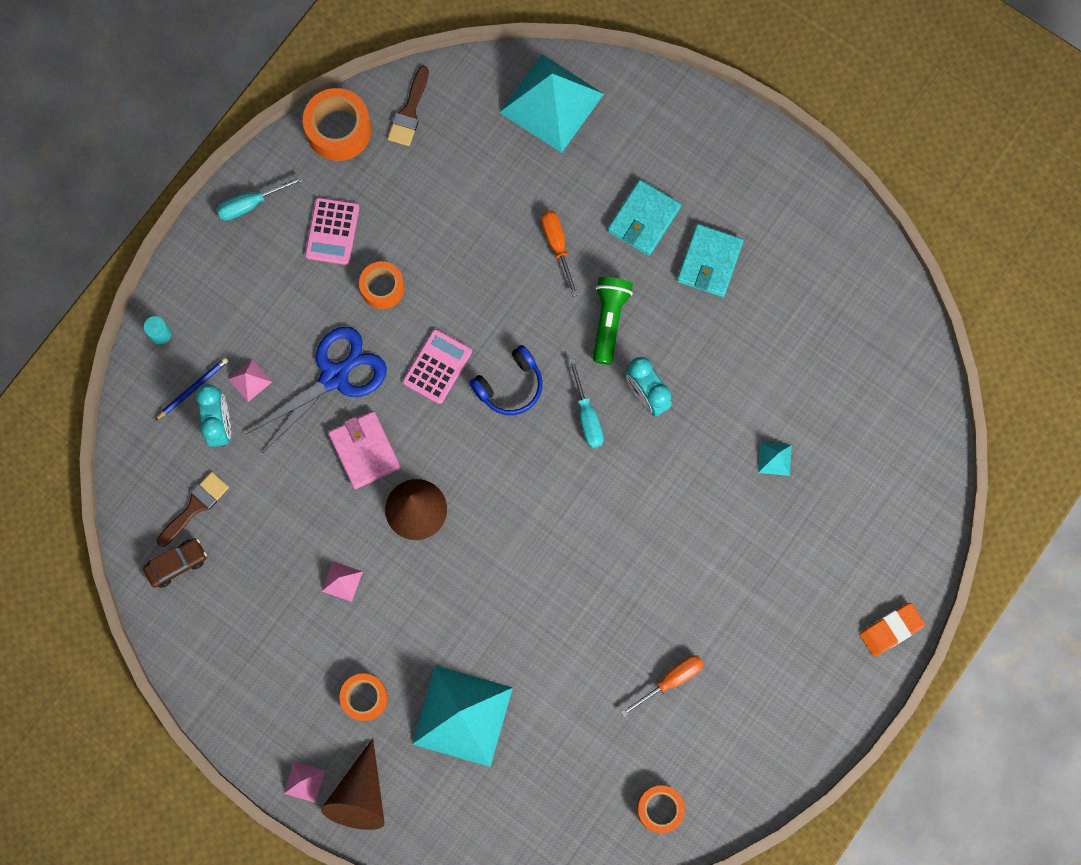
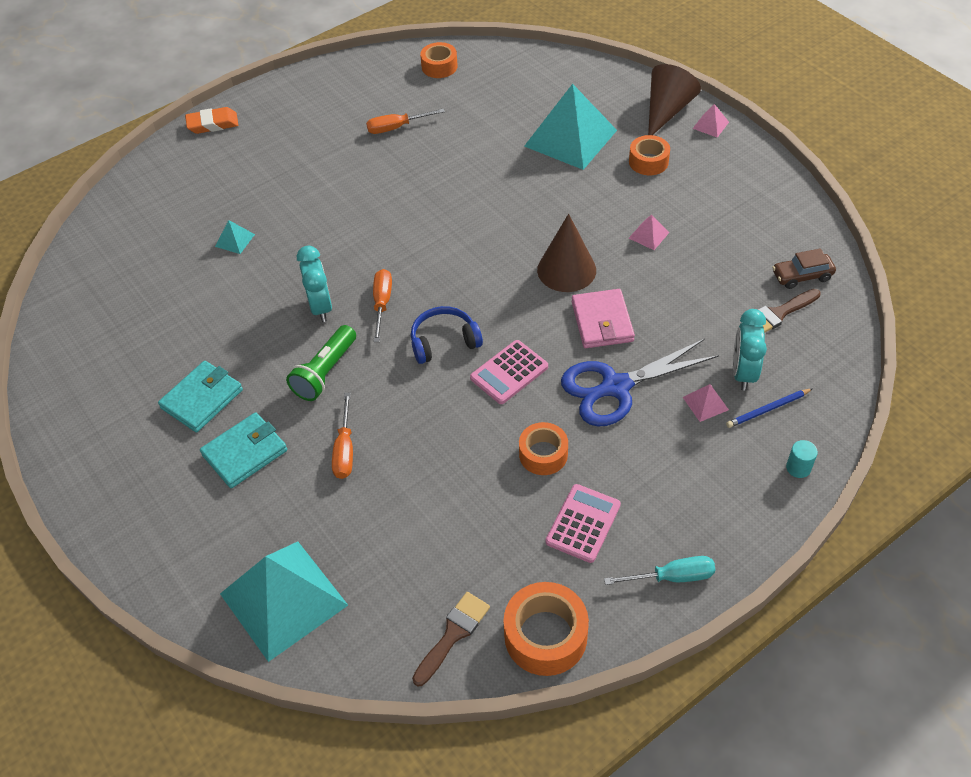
camera: 160 degrees left, 25 degrees down
turquoise screwdriver [569,358,604,448] -> orange screwdriver [373,269,392,342]

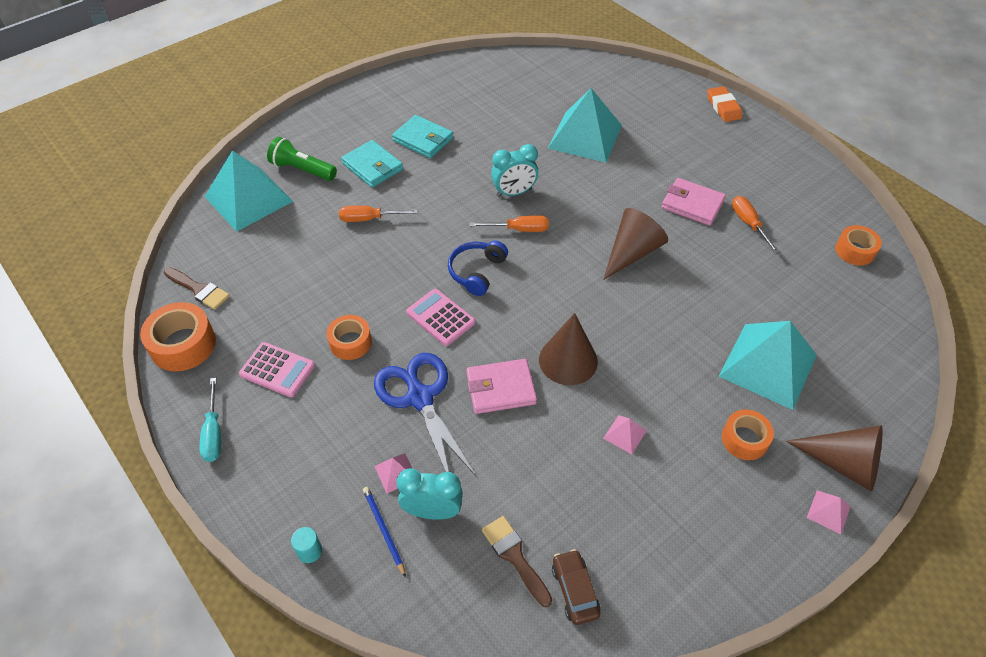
camera: 85 degrees right, 0 degrees up
turquoise pyramid [215,220,255,254] -> turquoise pyramid [548,88,622,163], size x2.49
green flashlight [286,325,356,401] -> green flashlight moved to [267,137,337,181]
blue headphones [411,306,483,364] -> blue headphones turned 135 degrees counterclockwise [448,241,508,296]
none -> brown cone [603,208,668,280]
none -> pink wallet [662,178,726,226]

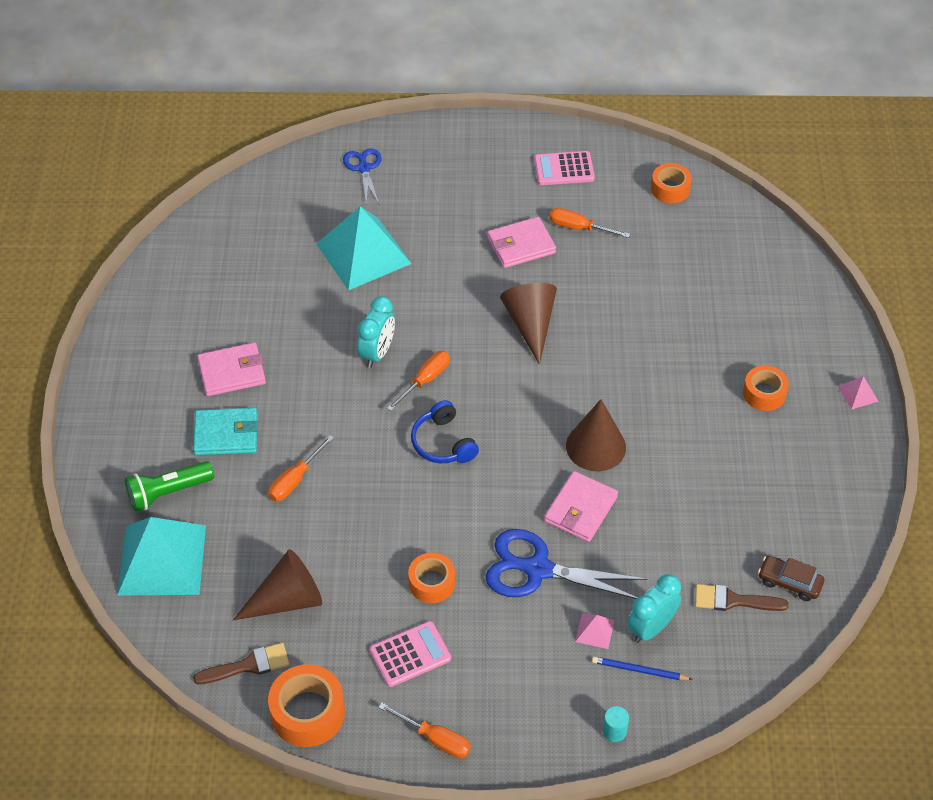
camera: 50 degrees left, 0 degrees up
turquoise screwdriver [200,378,221,462] -> orange screwdriver [378,702,471,758]
turquoise wallet [392,115,453,158] -> pink wallet [197,342,266,396]
pink calculator [406,289,475,346] -> pink calculator moved to [534,151,595,185]
pink pyramid [603,415,647,454] -> none
orange eraser [707,86,742,122] -> none
turquoise pyramid [719,321,817,410] -> none
brown cone [786,425,883,492] -> brown cone moved to [233,549,322,620]
none -> blue scissors [343,148,382,205]

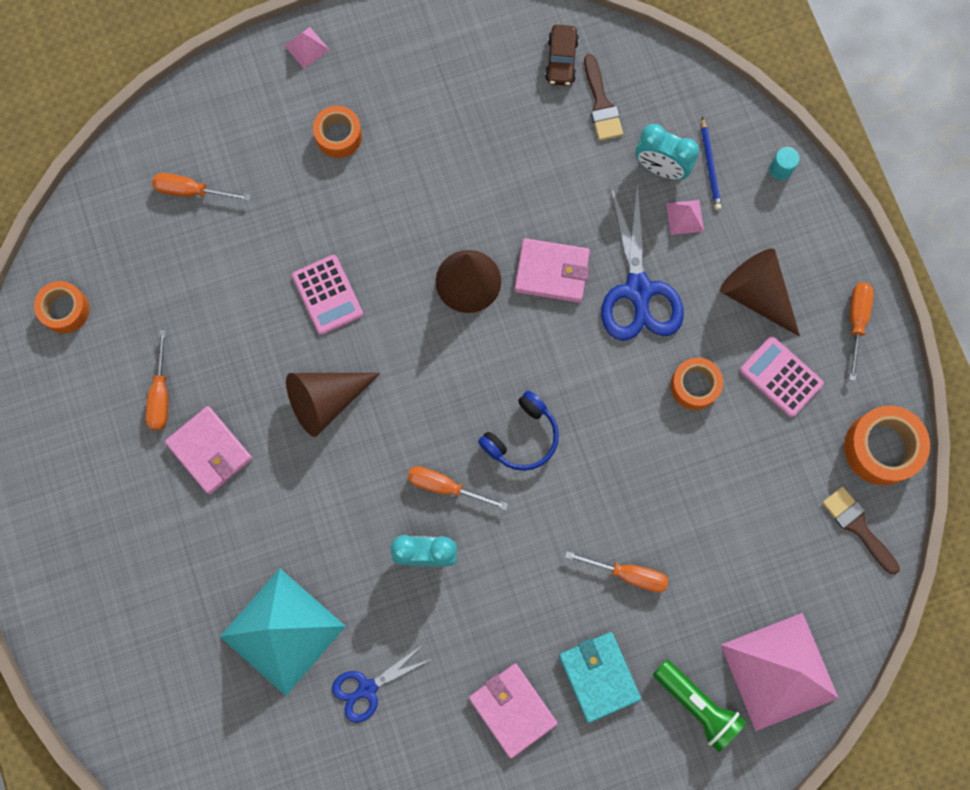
camera: 110 degrees left, 25 degrees up
turquoise pyramid [117,517,206,596] -> pink pyramid [721,613,839,731]
brown cone [233,549,322,620] -> brown cone moved to [720,248,800,337]
blue scissors [343,148,382,205] -> blue scissors moved to [332,646,431,723]
pink calculator [534,151,595,185] -> pink calculator moved to [292,255,363,335]
none -> orange screwdriver [152,173,251,201]

